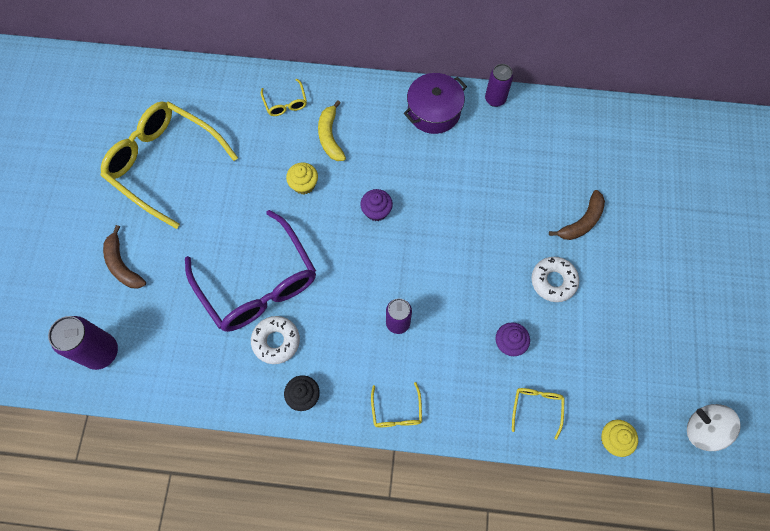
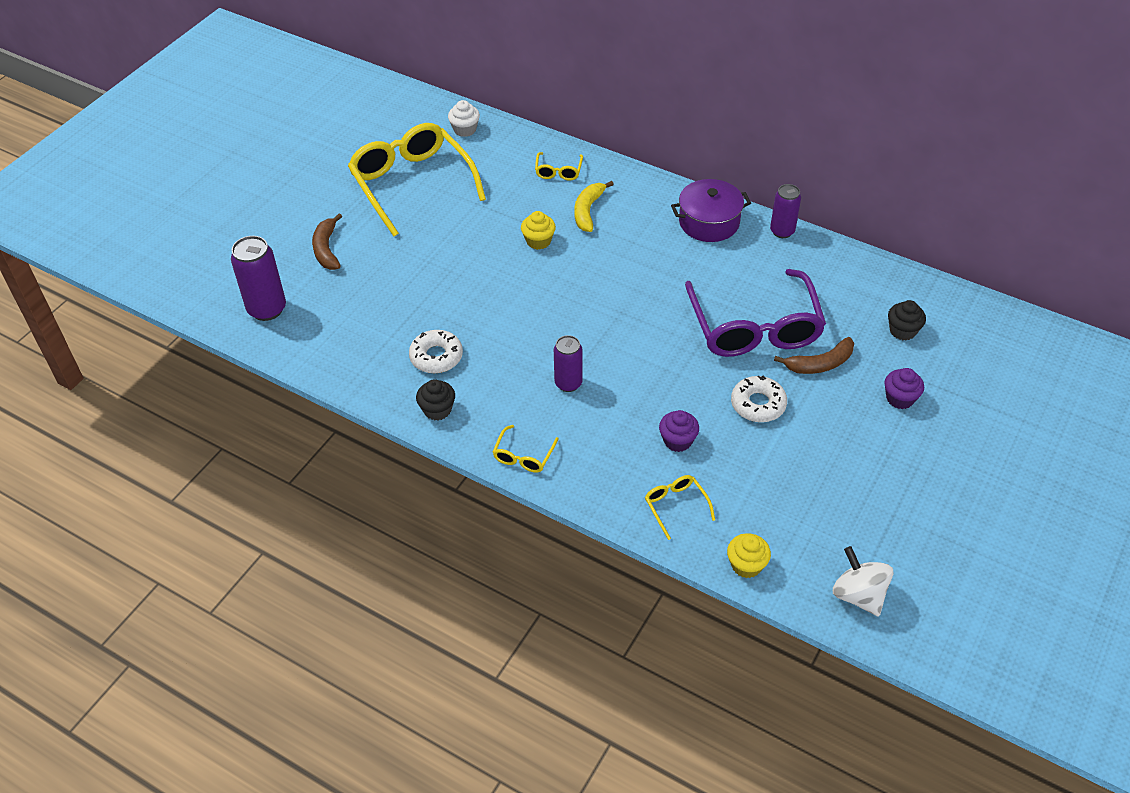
camera: 25 degrees right, 20 degrees down
purple glasses [185,210,316,332] -> purple glasses moved to [685,269,826,357]
purple cupcake [360,189,393,221] -> purple cupcake moved to [884,368,924,409]
yellow glasses [512,388,565,440] -> yellow glasses turned 60 degrees counterclockwise [645,475,715,540]
none -> white cupcake [448,100,480,137]
none -> black cupcake [888,300,926,340]

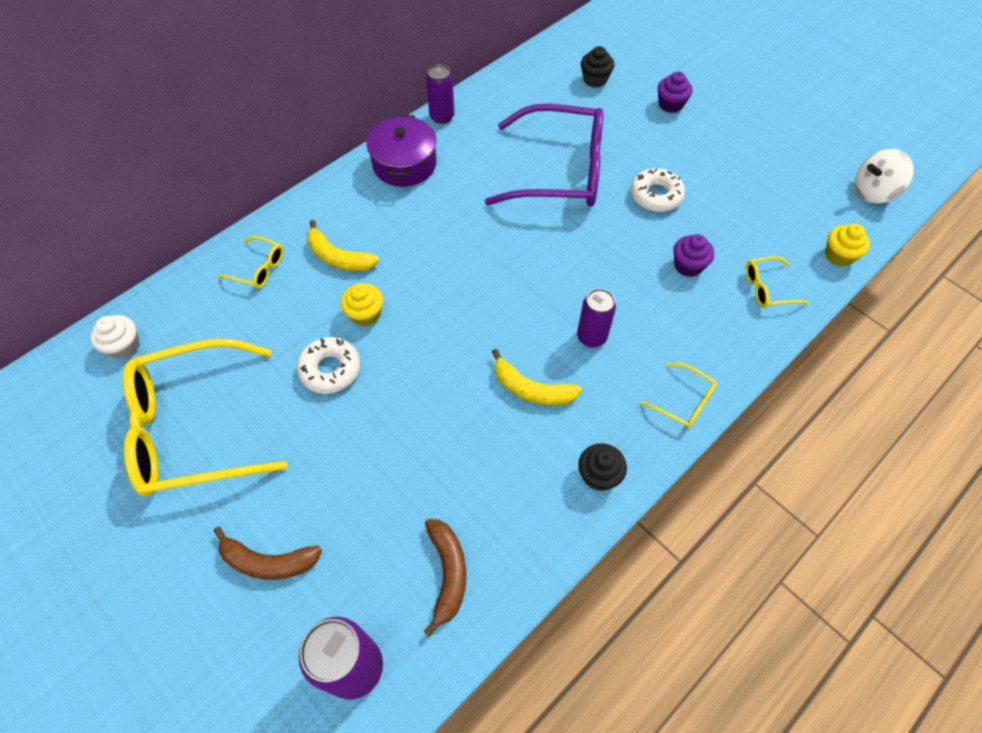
camera: 75 degrees left, 10 degrees up
white donut [409,330,463,373] -> white donut moved to [297,337,360,394]
brown banana [774,337,854,374] -> brown banana moved to [424,519,466,637]
none -> yellow banana [492,349,582,405]

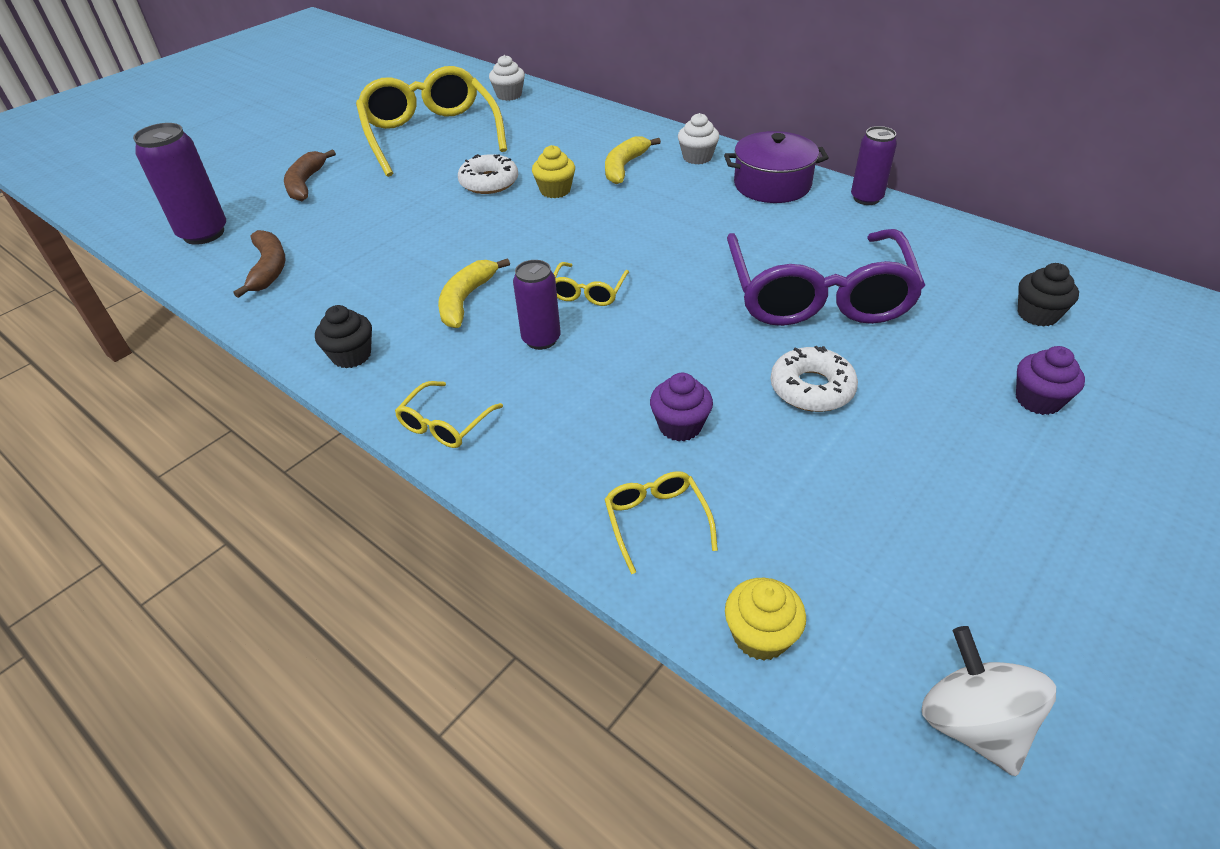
camera: 85 degrees right, 15 degrees down
yellow glasses [218,236,283,288] -> yellow glasses moved to [553,262,629,306]
brown banana [424,519,466,637] -> brown banana turned 90 degrees counterclockwise [233,230,286,298]
none -> white cupcake [678,113,719,164]

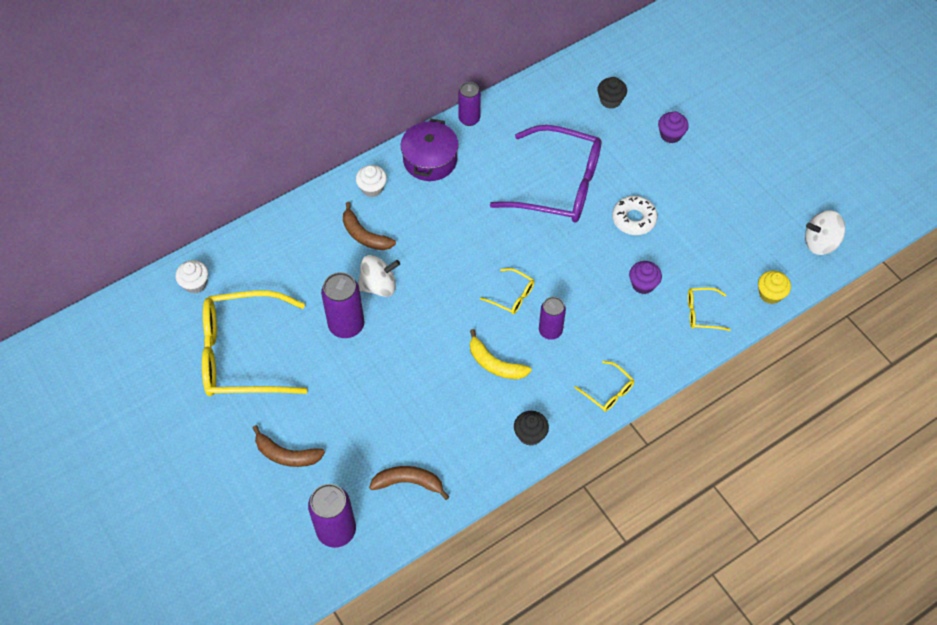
camera: 75 degrees left, 15 degrees up
white donut [458,154,518,194] -> purple can [321,272,364,338]
yellow cupcake [532,145,575,198] -> white spinning top [358,255,400,297]
yellow banana [605,136,661,184] -> brown banana [343,202,396,250]

